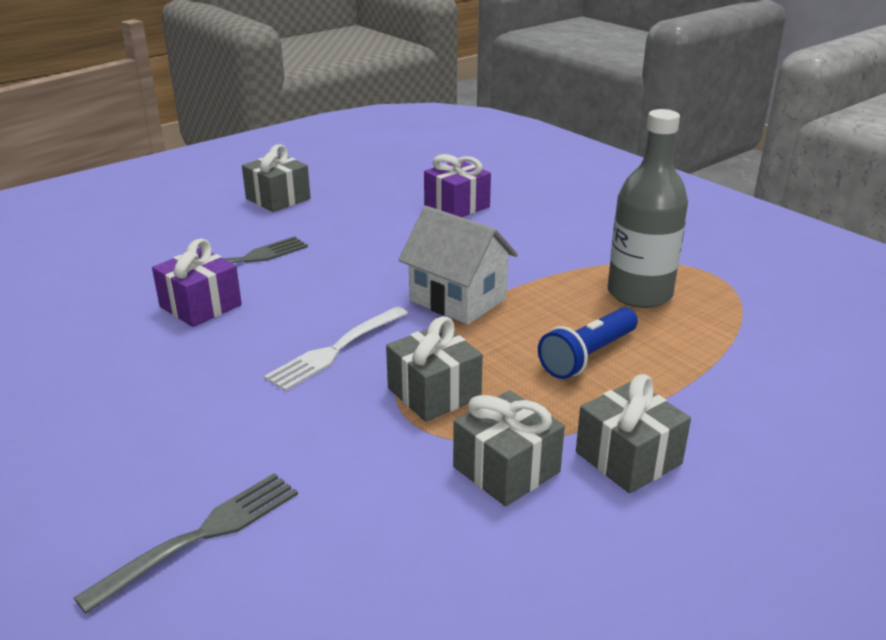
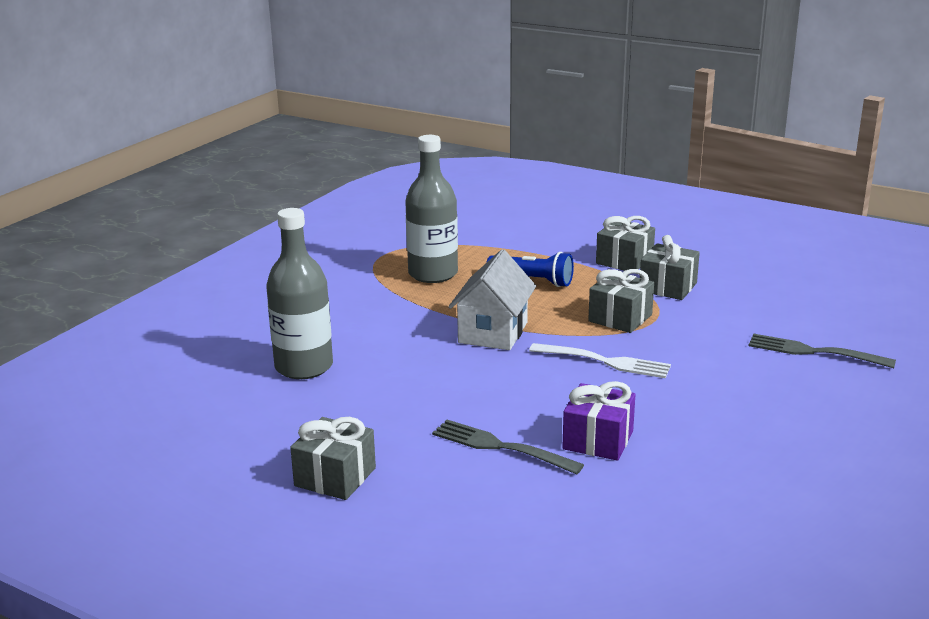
camera: 110 degrees left, 5 degrees down
purple gift [424,154,491,217] -> grey bottle [266,208,333,379]

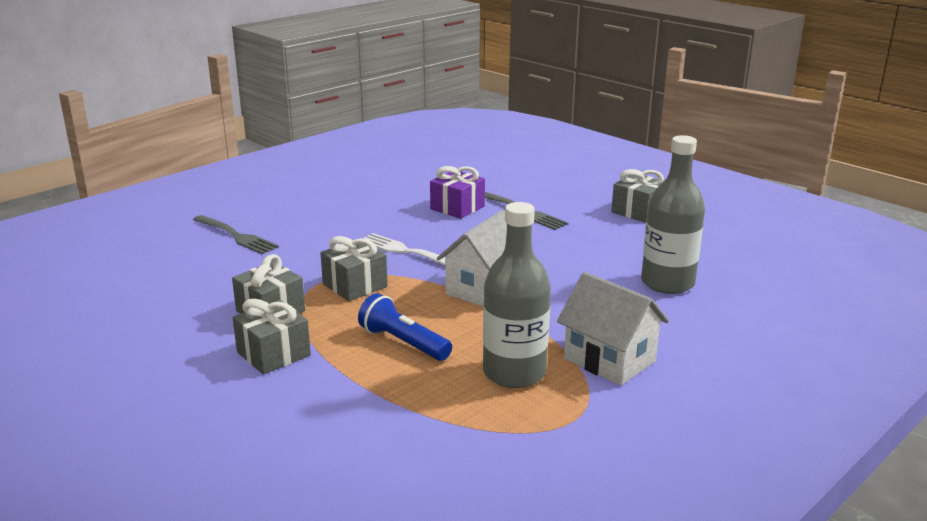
camera: 165 degrees left, 0 degrees up
none -> white house [557,272,669,386]

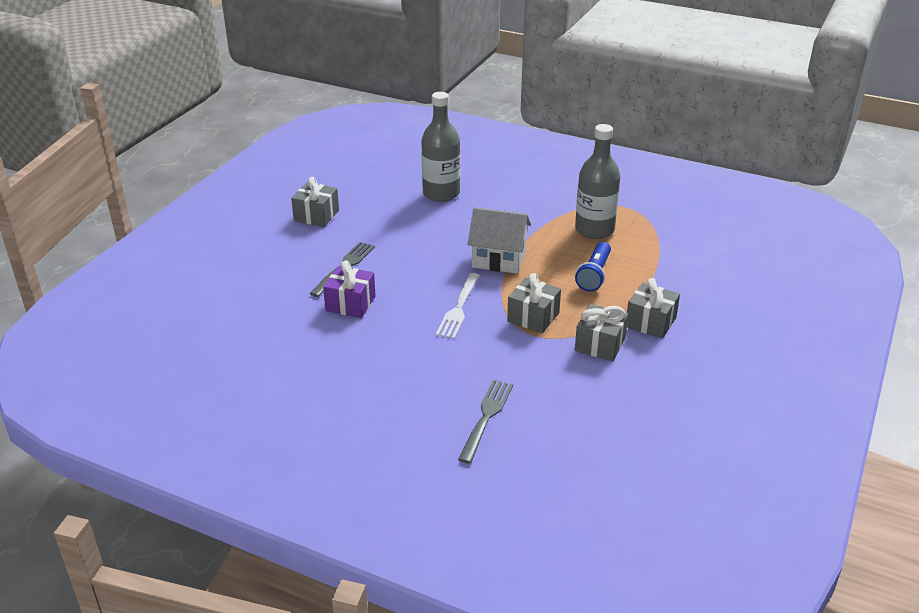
camera: 110 degrees left, 10 degrees up
white house [557,272,669,386] -> none

